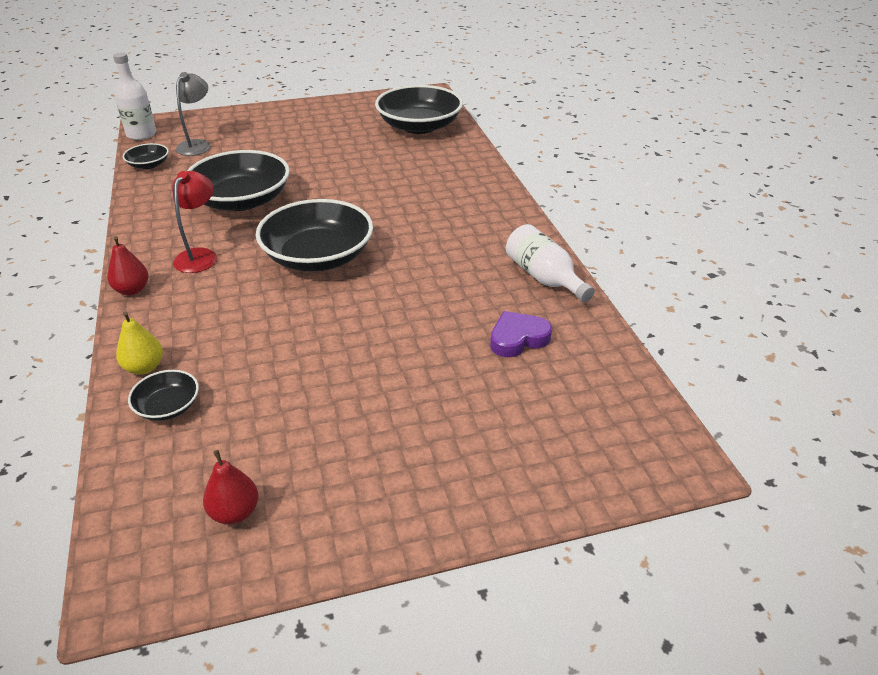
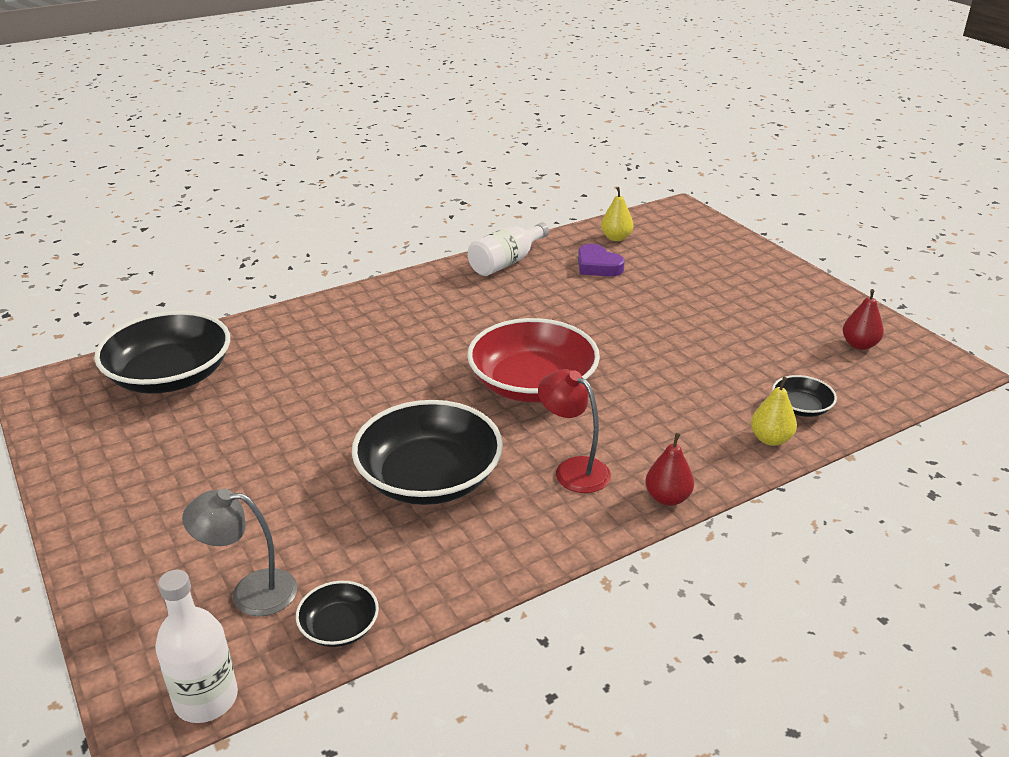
camera: 105 degrees left, 5 degrees down
red lamp [172,171,217,273] -> red lamp turned 45 degrees clockwise [538,369,611,493]
black bowl [256,199,373,272] -> red bowl [467,318,600,402]
none -> yellow pear [601,187,633,241]

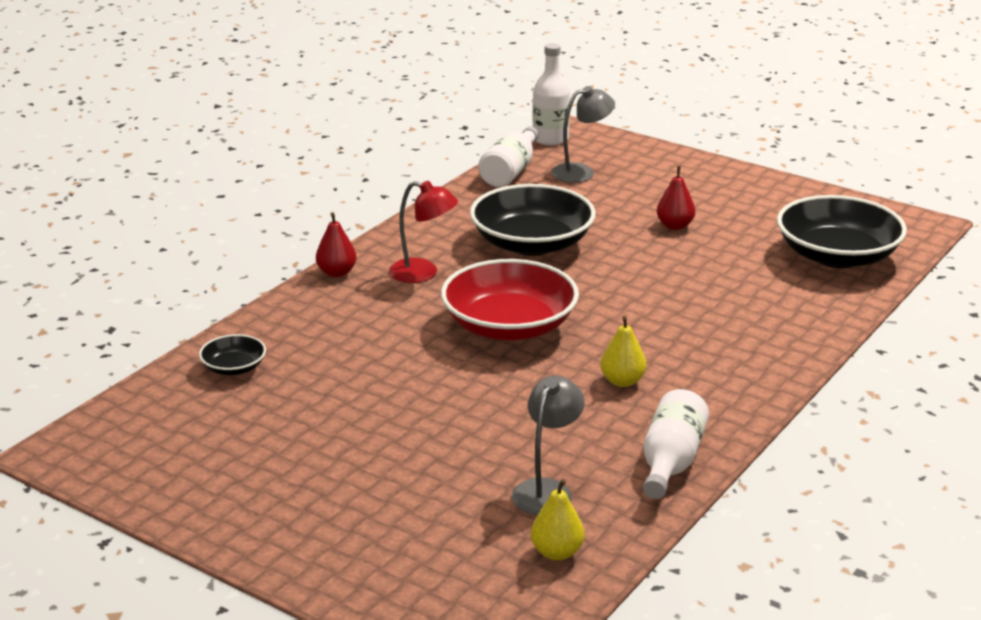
camera: 155 degrees right, 5 degrees down
black bowl [296,581,379,647] -> white bottle [478,126,539,187]
purple heart [578,244,625,277] -> grey lamp [512,376,585,515]
yellow pear [751,377,797,446] -> yellow pear moved to [601,316,646,387]
red pear [843,289,884,350] -> red pear moved to [657,166,695,230]

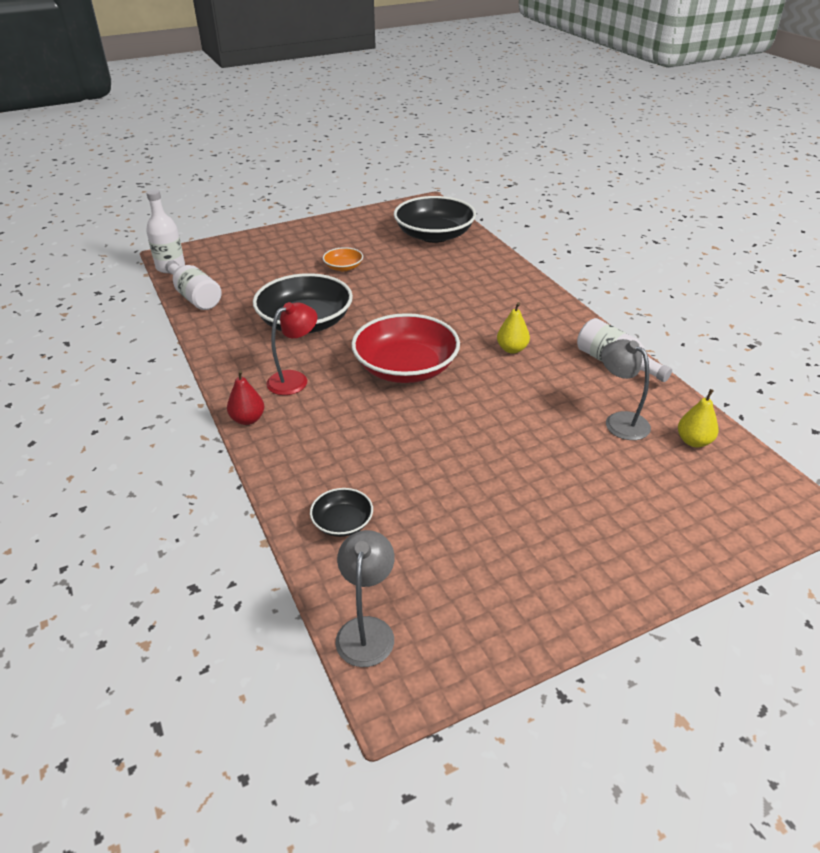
camera: 60 degrees left, 10 degrees up
grey lamp [551,86,615,183] -> grey lamp moved to [335,530,395,667]
red pear [657,166,695,230] -> orange bowl [323,247,363,271]

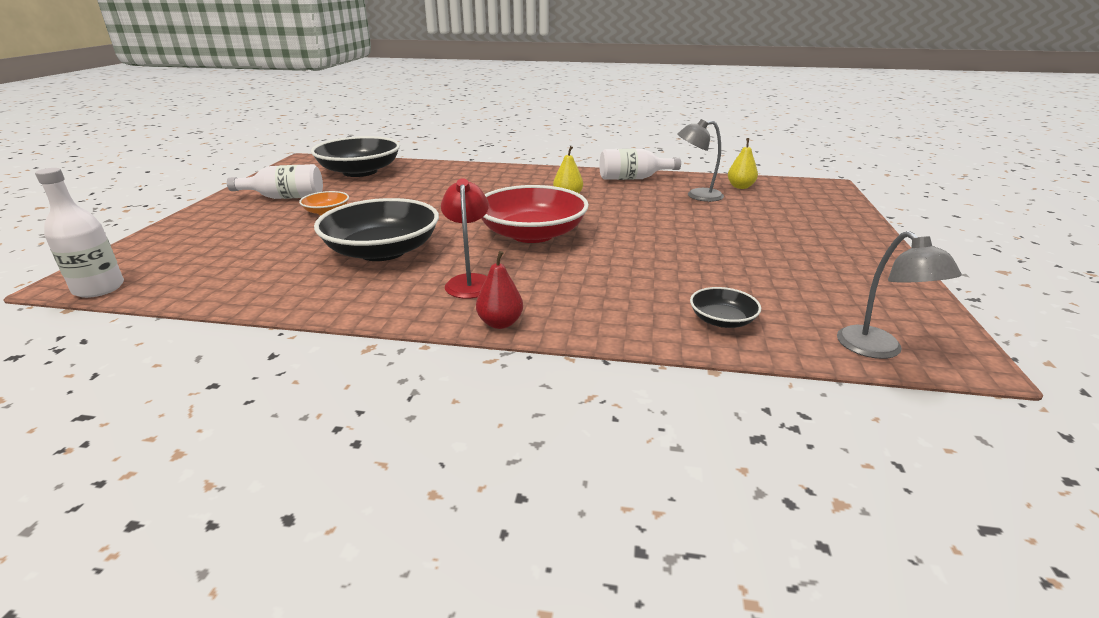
camera: 55 degrees left, 10 degrees down
white bottle [165,260,222,310] -> white bottle moved to [227,164,323,199]
grey lamp [335,530,395,667] -> grey lamp turned 150 degrees counterclockwise [837,231,962,359]

